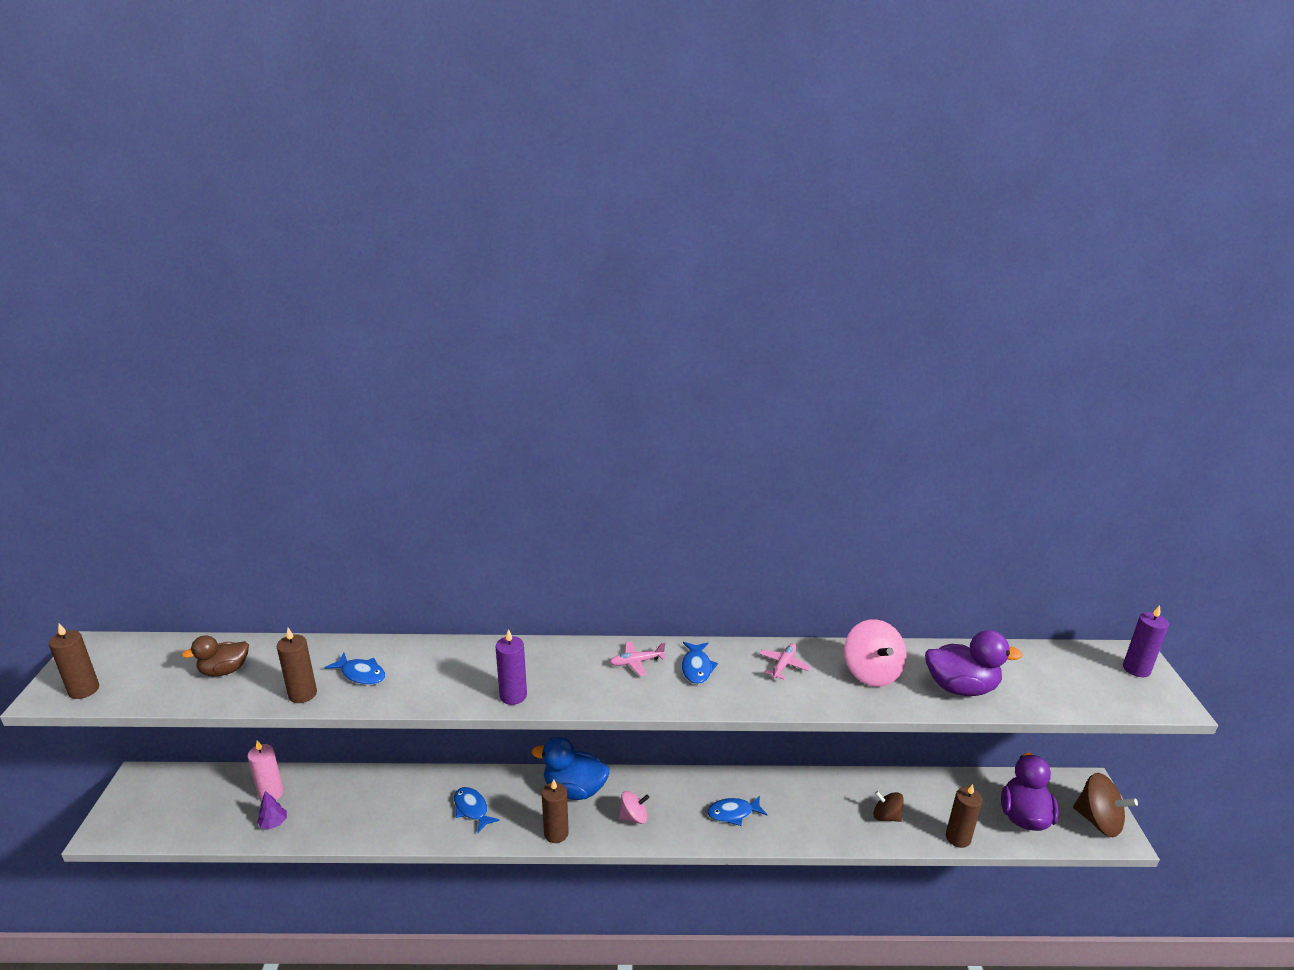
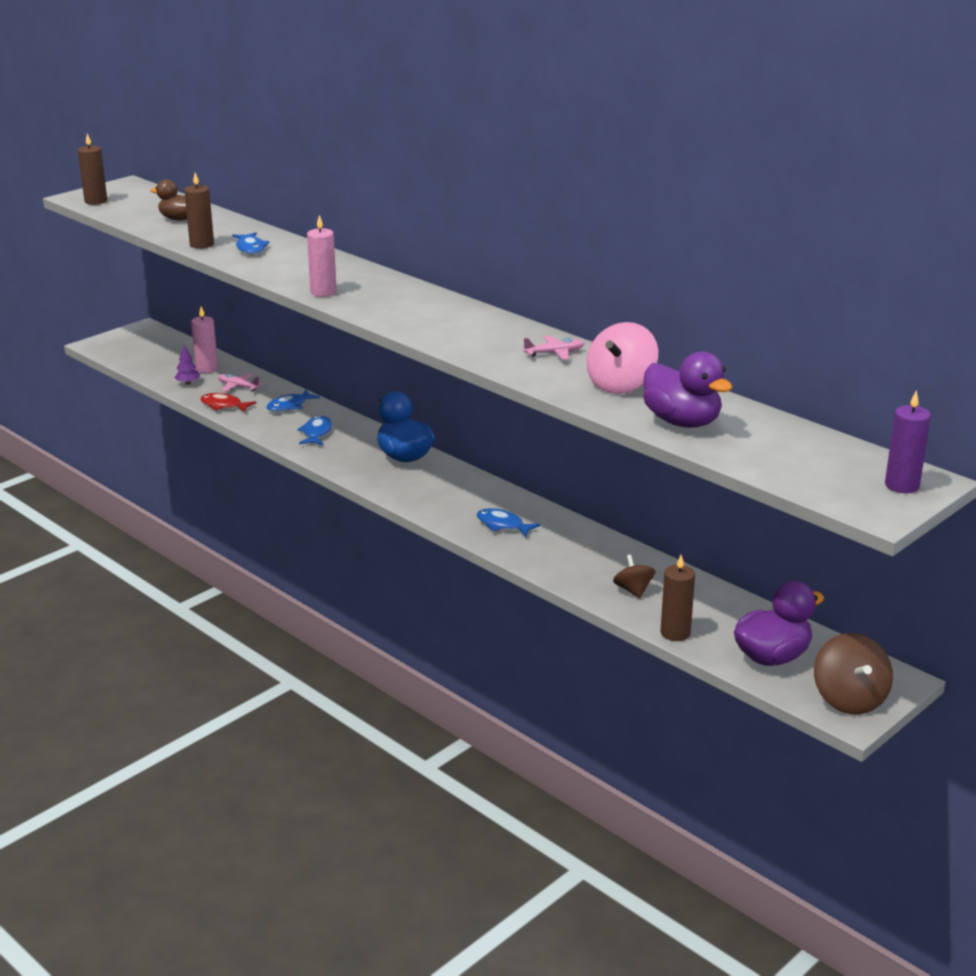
camera: 45 degrees right, 0 degrees up
purple candle [496,629,527,705] -> pink candle [307,215,337,297]
brown candle [542,779,569,843] -> none
pink plane [609,641,666,676] -> pink plane moved to [218,373,263,392]
pink spinning top [619,791,650,824] -> none
blue fish [682,642,718,684] -> blue fish moved to [266,390,320,412]
none -> red fish [200,393,256,413]

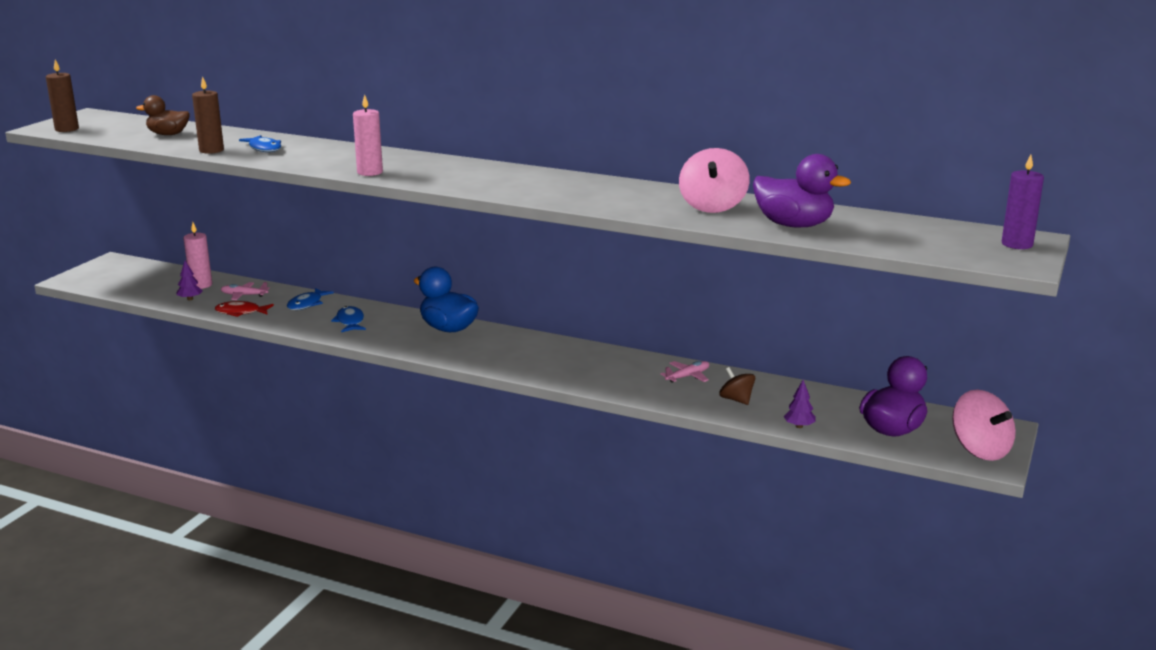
camera: 20 degrees left, 5 degrees down
blue fish [477,508,540,537] -> none
pink plane [522,336,585,360] -> pink plane moved to [660,361,709,383]
brown candle [660,555,695,641] -> purple tree [784,380,816,428]
brown spinning top [814,633,893,715] -> pink spinning top [952,390,1016,461]

